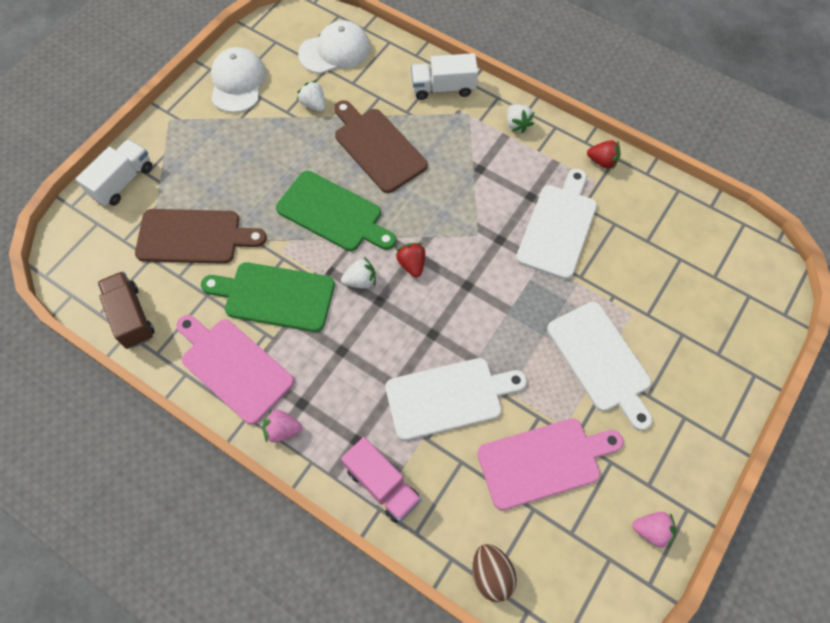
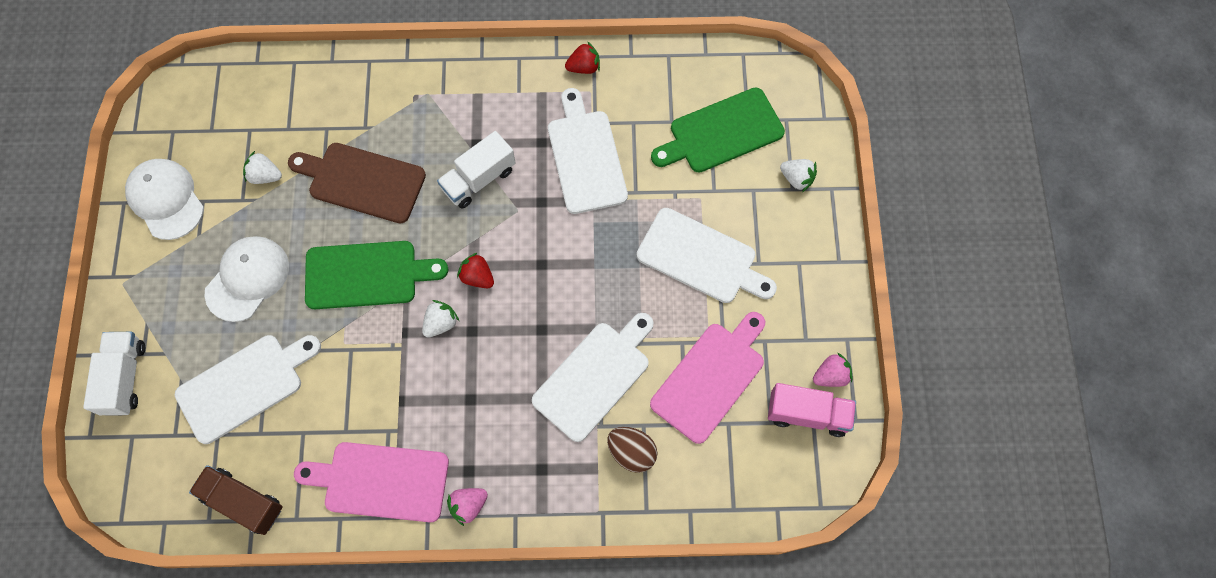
camera: 35 degrees left, 5 degrees up
brown cutting board [135,209,267,264] -> white cutting board [175,335,321,444]
green cutting board [201,262,335,332] -> green cutting board moved to [651,87,785,173]
white cap [298,20,370,74] -> white cap moved to [204,236,289,322]
pink truck [341,437,421,523] -> pink truck moved to [768,383,856,437]
white truck [411,53,478,100] -> white truck moved to [437,131,516,209]
brown egg [472,544,517,602] -> brown egg moved to [607,427,657,473]
white strawberry [507,104,534,133] -> white strawberry moved to [780,159,817,192]

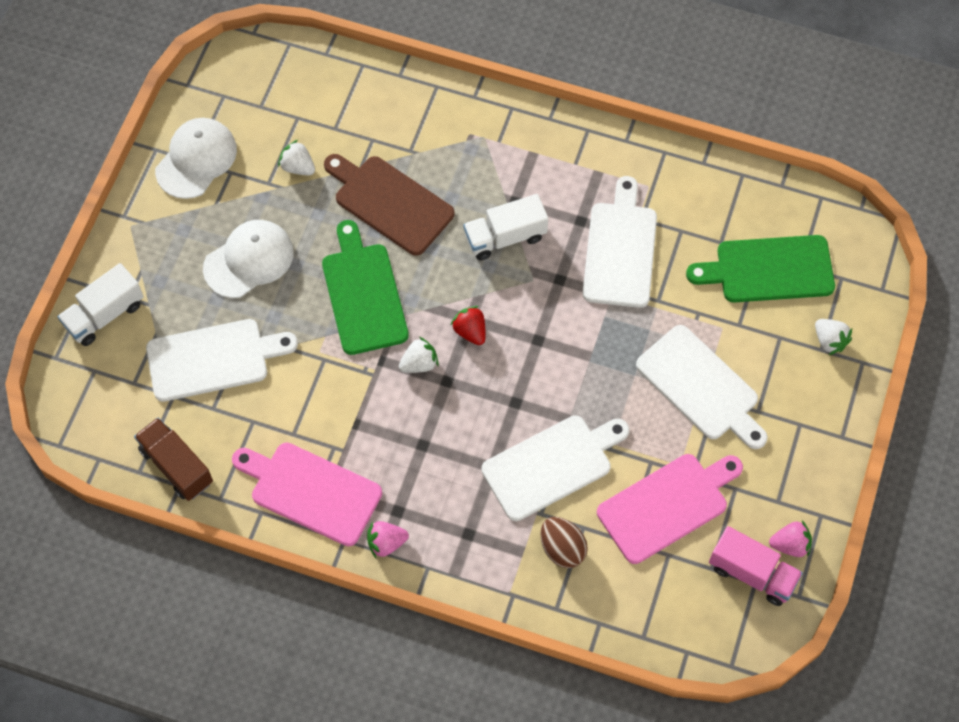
camera: 20 degrees right, 5 degrees down
white truck [83,332,145,416] -> white truck turned 150 degrees counterclockwise [57,263,144,346]
white cap [125,159,204,240] -> white cap turned 45 degrees clockwise [155,118,237,199]
green cutting board [305,241,448,309] -> green cutting board turned 120 degrees counterclockwise [322,220,409,355]
red strawberry [565,41,600,74] -> none

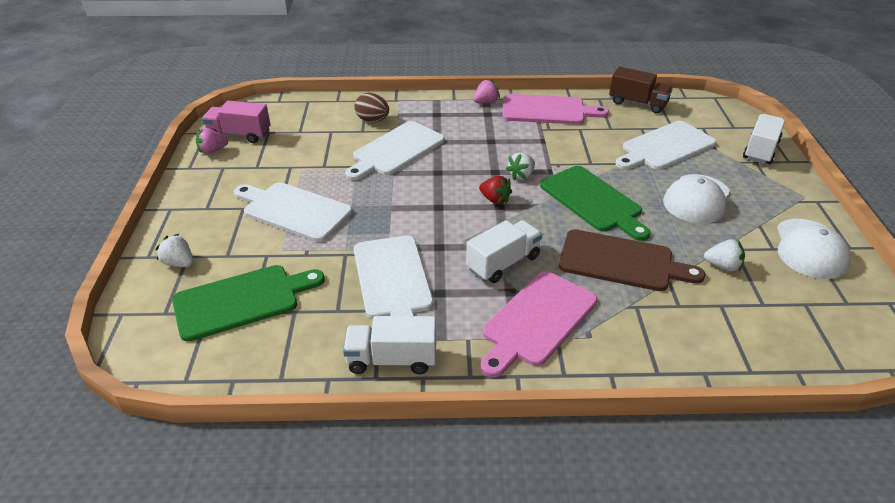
camera: 160 degrees right, 25 degrees down
pink cutting board [597,454,743,564] -> pink cutting board moved to [480,271,597,377]
none -> white truck [343,316,436,374]

